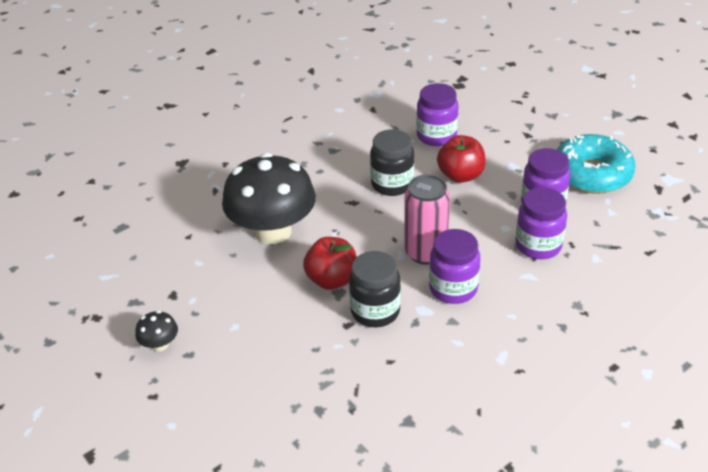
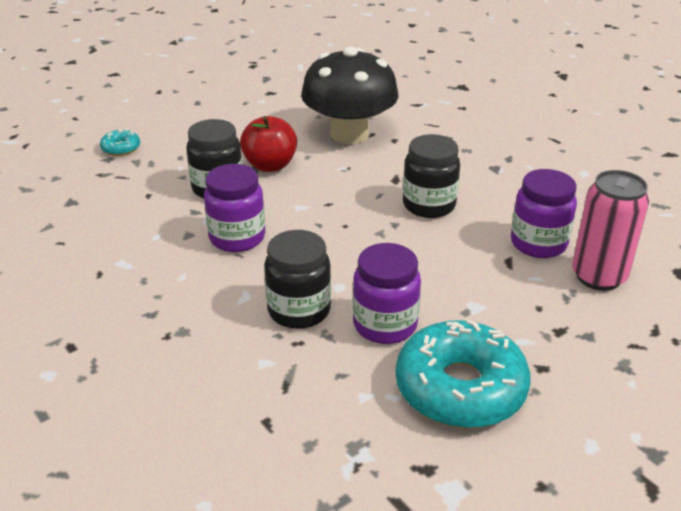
camera: 90 degrees right, 5 degrees down
black mushroom [135,311,178,351] -> none
pink can [404,174,450,265] -> pink can moved to [572,170,649,291]
red apple [437,135,486,183] -> none
purple jar [515,187,567,259] -> black jar [264,230,331,329]
none -> turquoise donut [100,129,140,156]

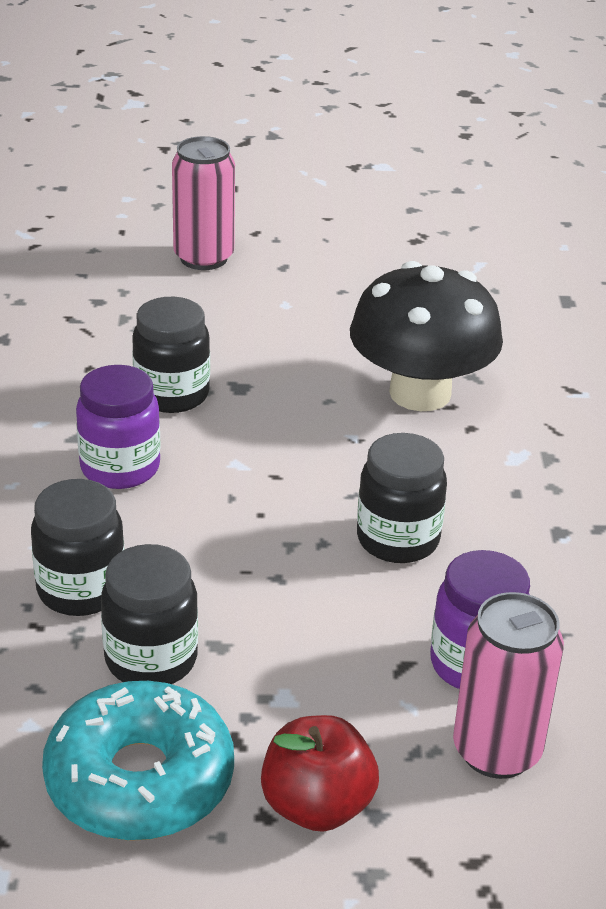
camera: 35 degrees right, 0 degrees up
turquoise donut [100,129,140,156] -> none
red apple [240,116,297,172] -> red apple moved to [261,715,379,832]
purple jar [353,243,421,344] -> black jar [101,544,198,684]
none -> pink can [172,136,235,270]

